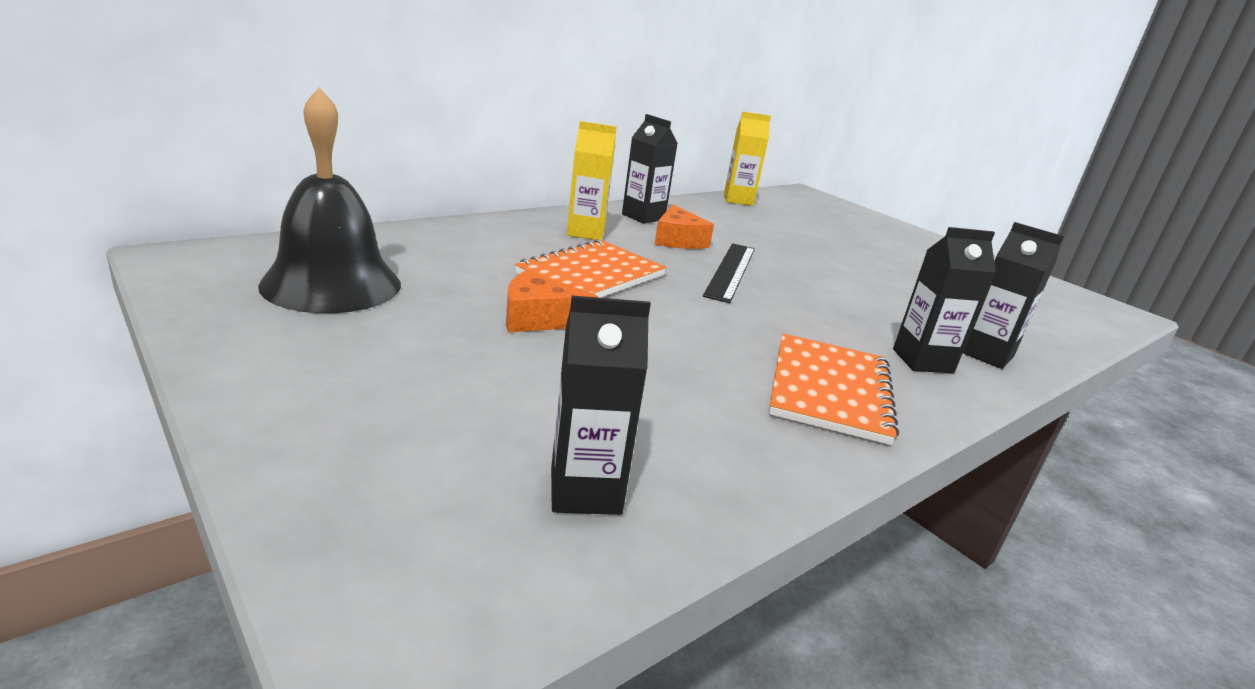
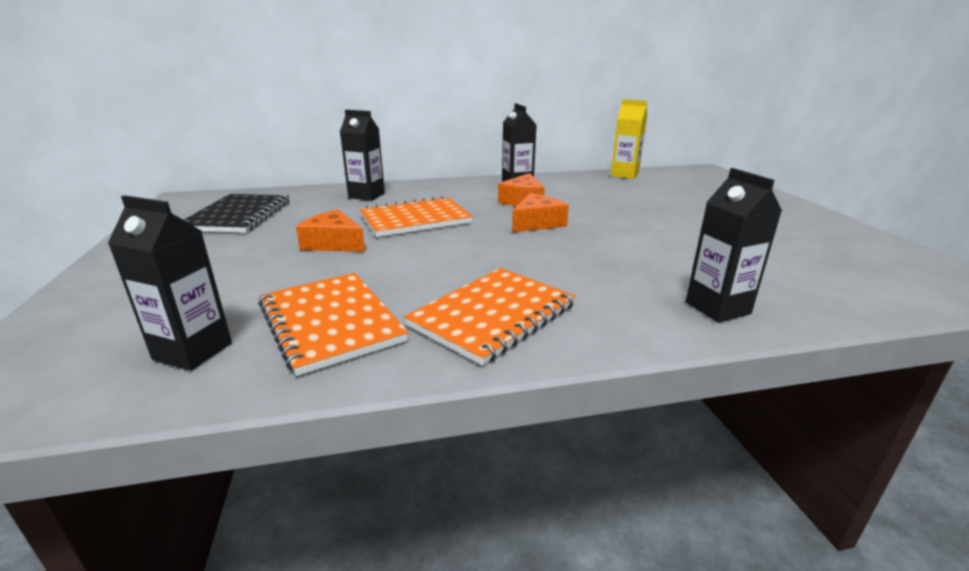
camera: 30 degrees right, 0 degrees up
black bell [258,87,401,313] -> black notebook [184,194,289,233]
yellow carton [567,121,617,240] -> none
black ruler [703,243,755,303] -> orange cheese [512,193,569,233]
black carton [893,227,996,373] -> black carton moved to [340,110,385,201]
none -> orange notebook [258,273,408,376]

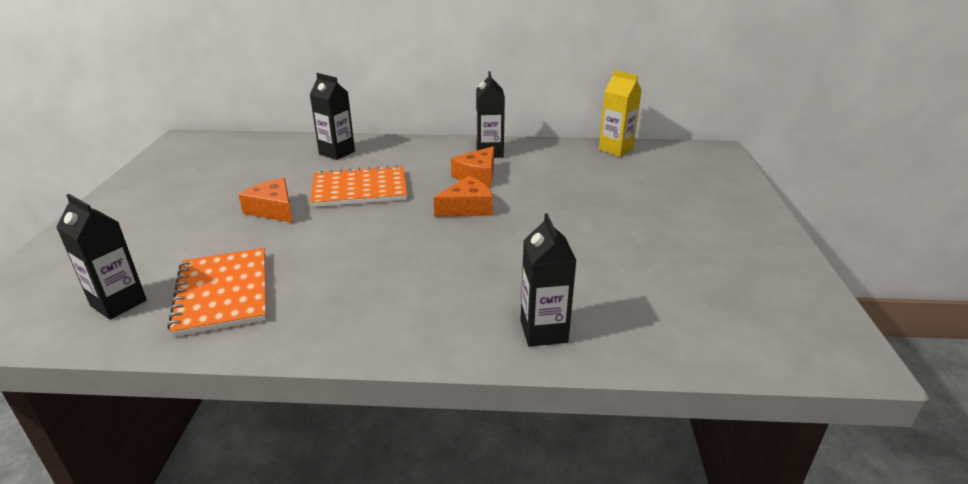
camera: 15 degrees right, 5 degrees up
black notebook [184,194,289,233] -> none
orange notebook [404,268,576,366] -> none

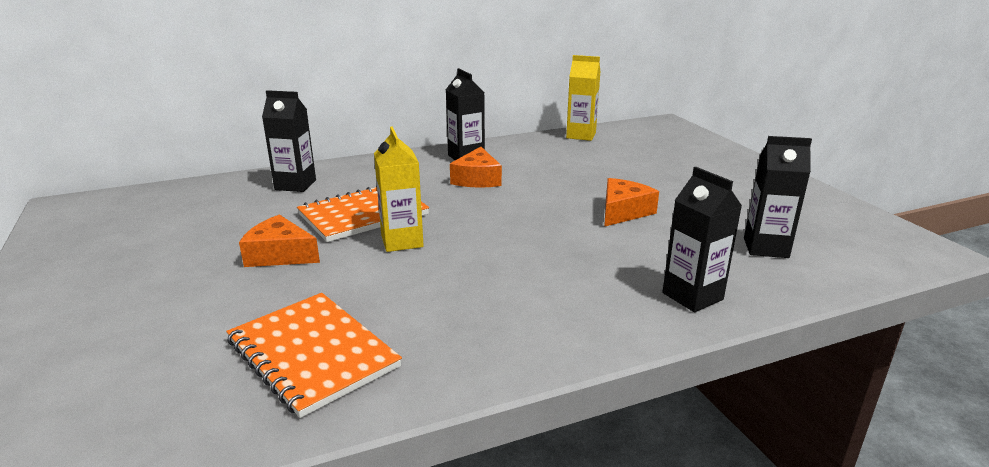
camera: 25 degrees left, 5 degrees down
black carton [56,194,147,320] -> black carton moved to [744,136,812,258]
orange cheese [434,176,493,217] -> orange cheese moved to [604,178,659,227]
none -> yellow carton [374,126,424,252]

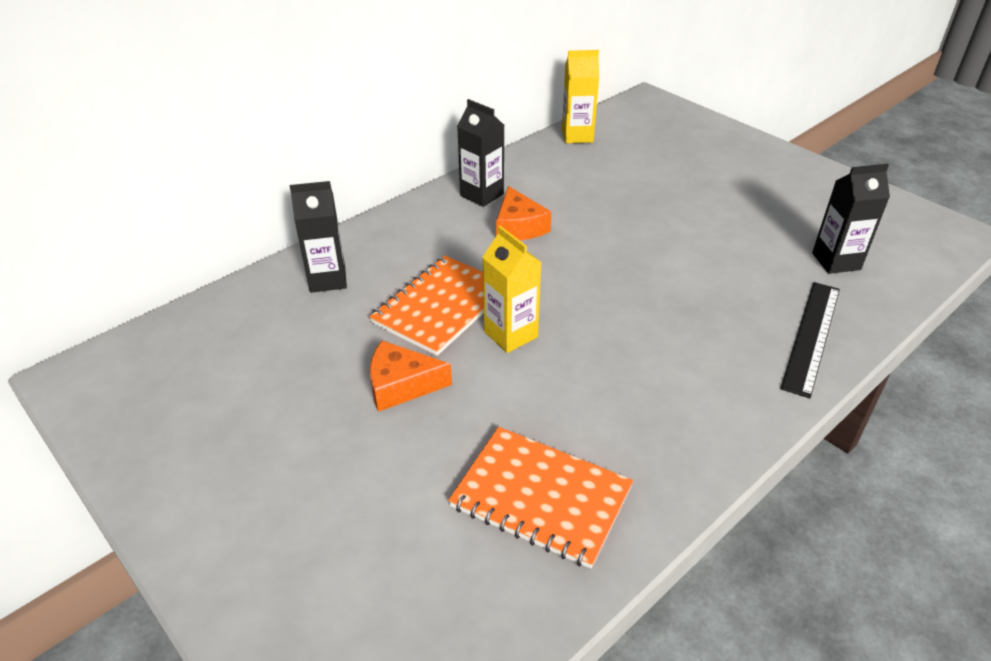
camera: 20 degrees left, 15 degrees up
orange cheese [604,178,659,227] -> none
black carton [662,167,742,312] -> black ruler [780,282,840,398]

